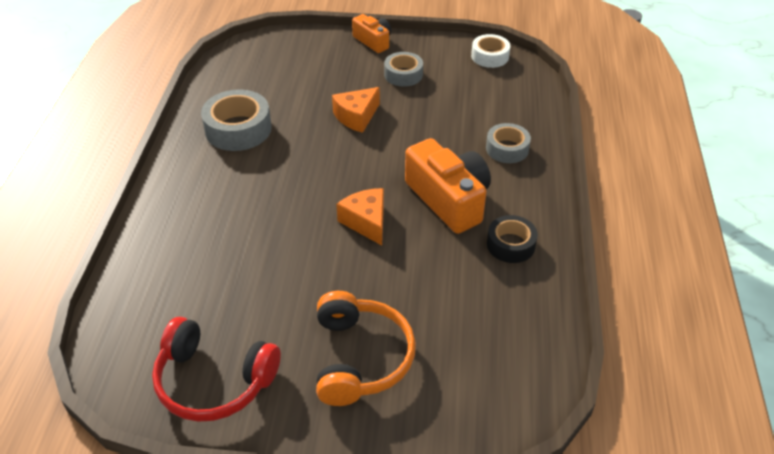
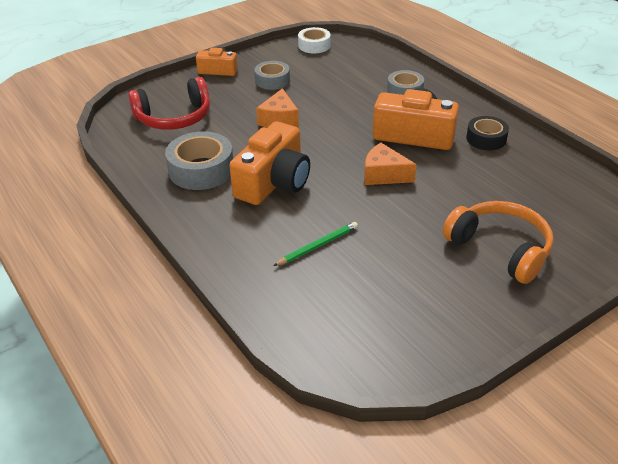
camera: 40 degrees left, 5 degrees down
red headphones [152,317,281,422] -> red headphones moved to [128,77,210,130]
none -> orange camera [229,121,310,205]
none -> green pencil [273,222,358,266]

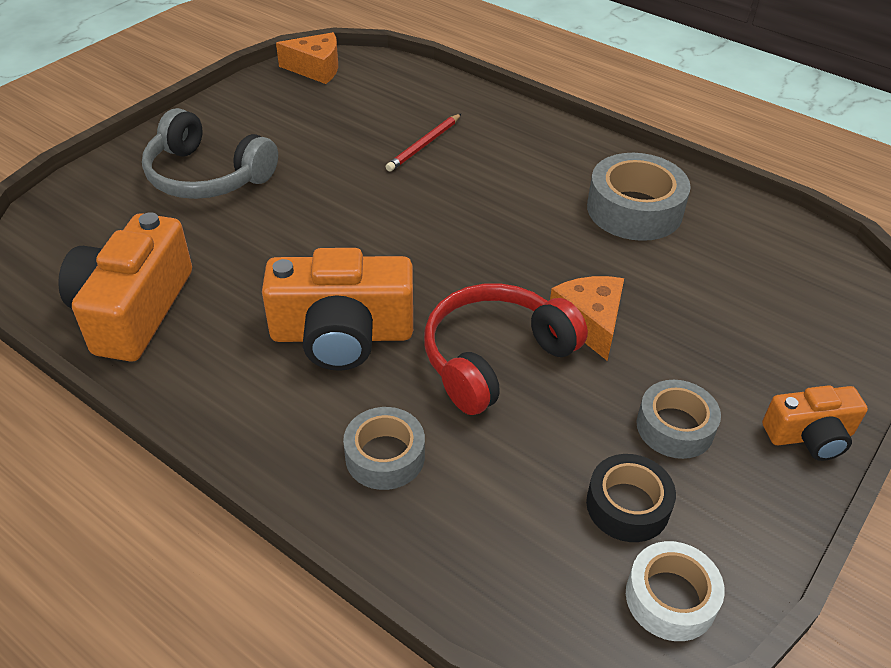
camera: 160 degrees right, 5 degrees up
red headphones [128,77,210,130] -> red headphones moved to [424,283,588,415]
orange camera [229,121,310,205] -> orange camera moved to [58,212,192,362]
green pencil [273,222,358,266] -> red pencil [386,114,461,171]
orange cheese [364,143,417,185] -> orange cheese moved to [276,32,338,84]
orange headphones [443,201,554,284] -> grey headphones [142,108,278,199]
black tape [466,116,509,150] -> black tape moved to [586,454,676,542]

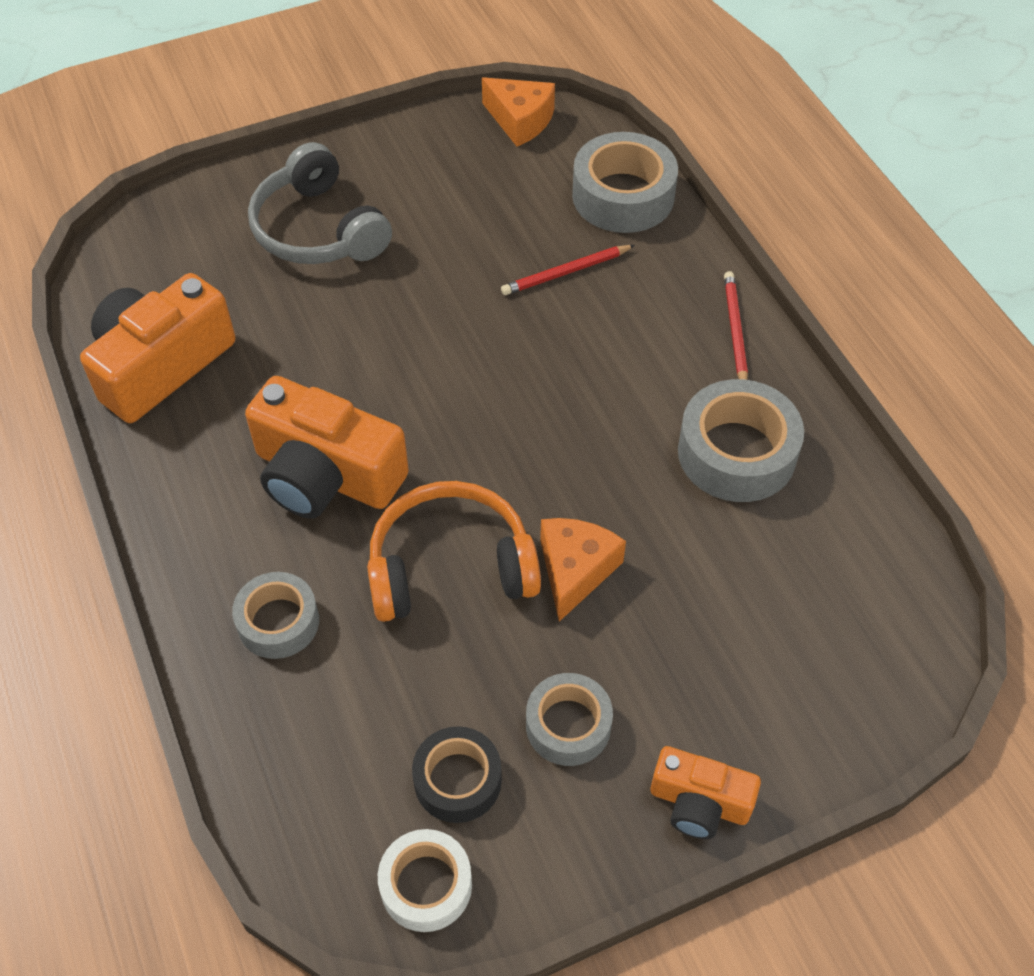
camera: 30 degrees right, 10 degrees up
red headphones [424,283,588,415] -> orange headphones [367,481,541,622]
none -> grey tape [572,132,678,233]
none -> red pencil [724,271,748,380]

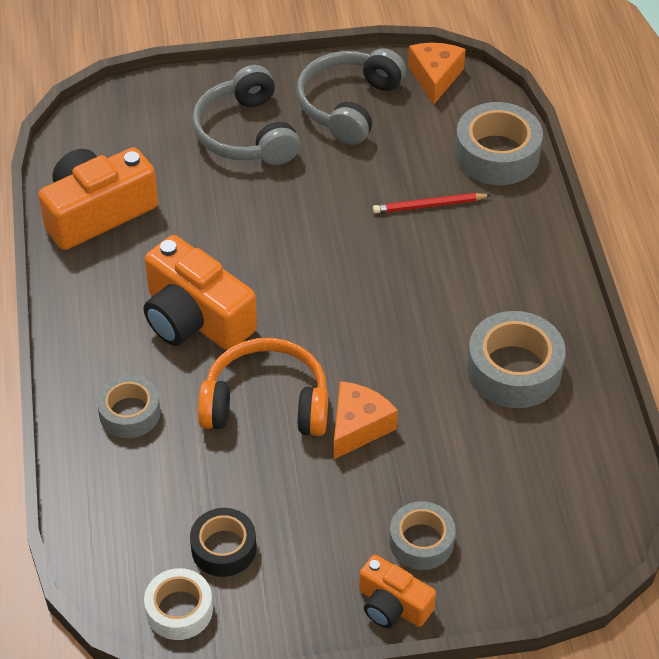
camera: 15 degrees right, 5 degrees down
orange cheese [482,77,555,147] -> orange cheese turned 135 degrees counterclockwise [408,43,466,104]
grey tape [526,673,613,766] -> grey tape moved to [389,501,456,570]
red pencil [724,271,748,380] -> none
none -> grey headphones [296,48,406,145]

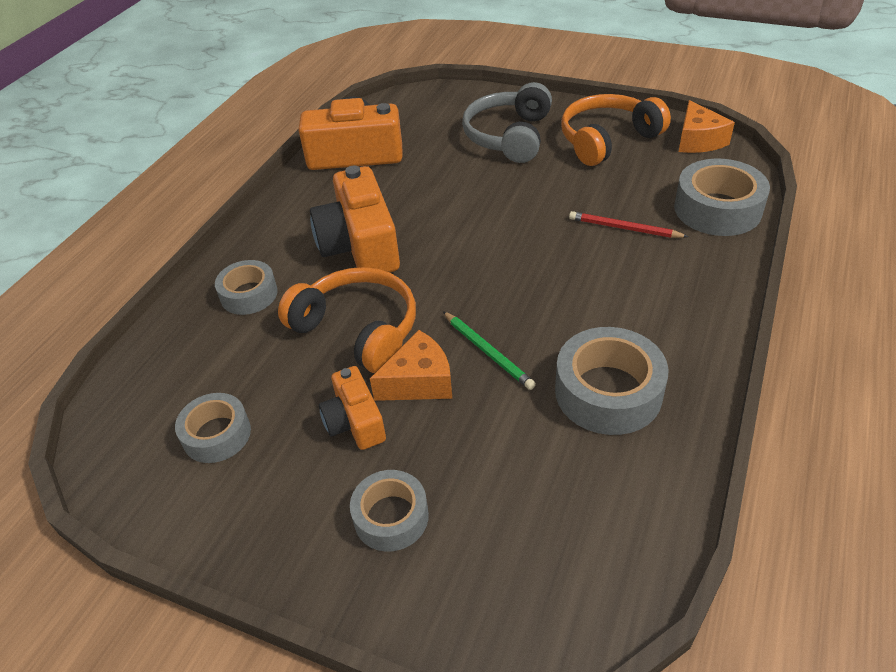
camera: 35 degrees right, 5 degrees down
white tape [144,568,213,640] -> none
black tape [190,508,256,577] -> grey tape [175,393,251,463]
grey headphones [296,48,406,145] -> orange headphones [561,94,671,166]
orange camera [359,555,436,628] -> orange camera moved to [319,366,386,450]
orange cheese [408,43,466,104] -> orange cheese turned 135 degrees clockwise [679,100,735,153]
none -> green pencil [443,311,536,390]

